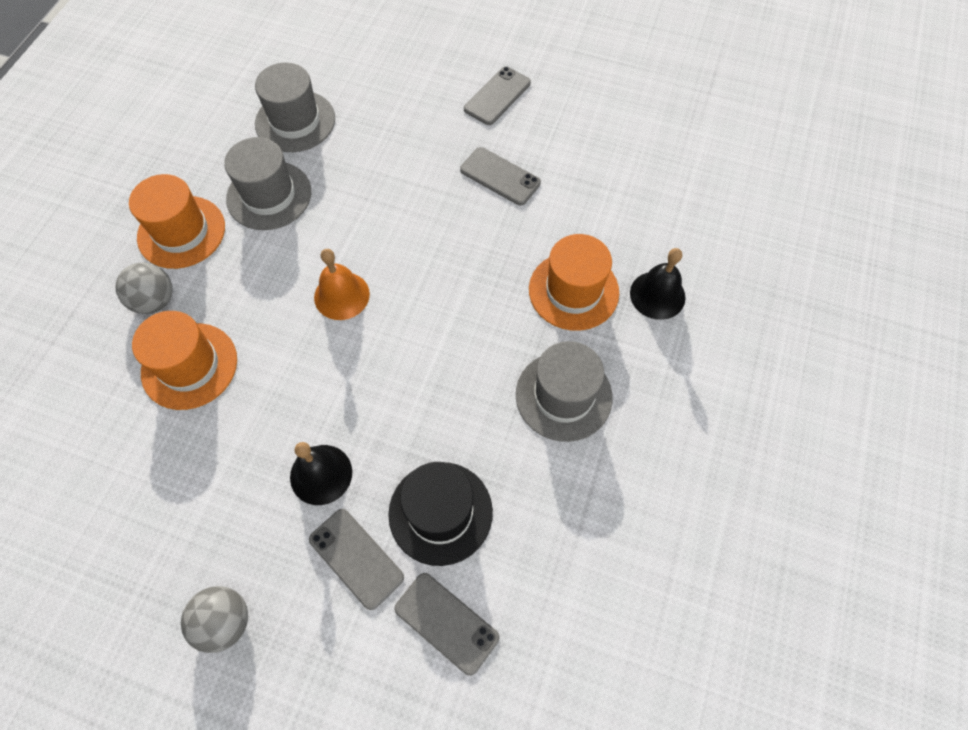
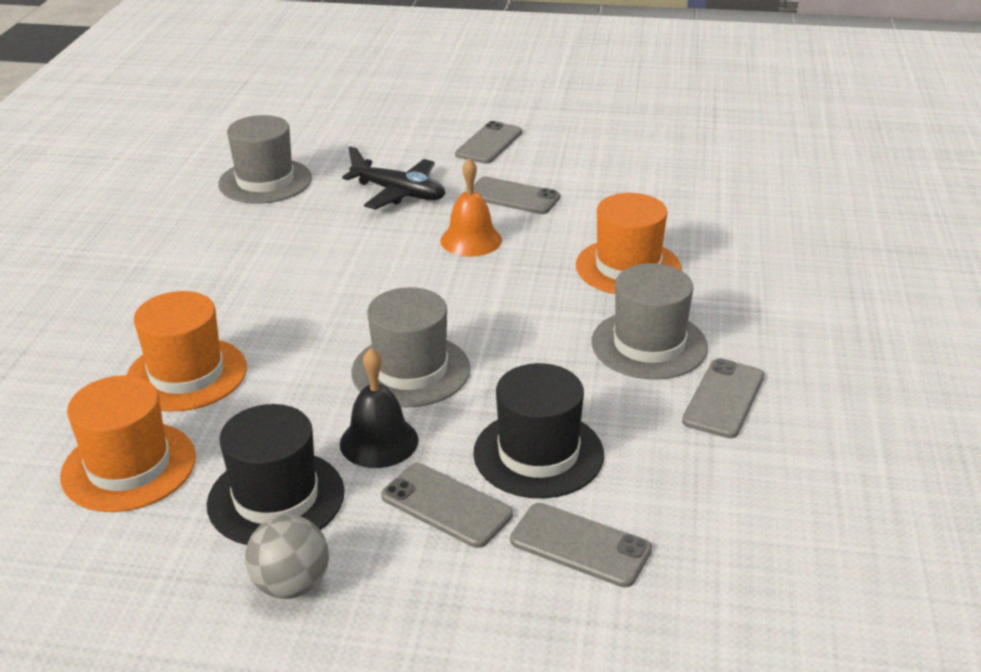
camera: 10 degrees left, 30 degrees down
grey ball [115,263,173,314] -> none
orange hat [129,174,225,269] -> orange hat moved to [60,375,196,512]
grey hat [224,137,311,230] -> grey hat moved to [351,287,470,408]
orange bell [314,249,370,320] -> orange bell moved to [440,158,502,257]
black bell [630,248,685,320] -> none
none -> black hat [207,404,345,545]
none -> black plane [342,146,446,210]
none -> grey phone [682,358,764,438]

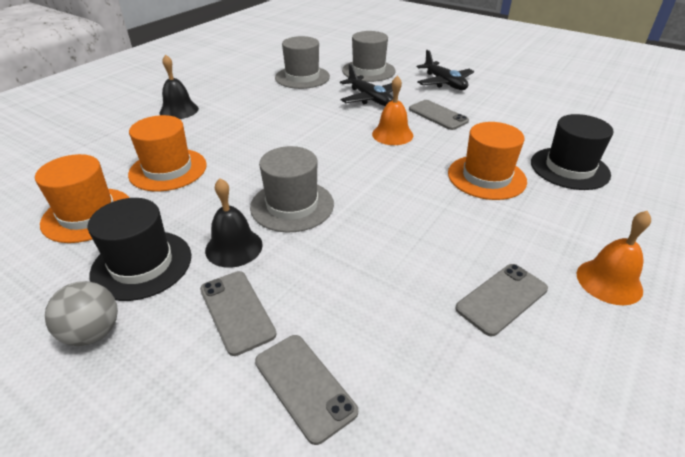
camera: 25 degrees right, 5 degrees up
grey phone [455,121,522,164] -> black plane [417,50,474,90]
black hat [473,363,604,498] -> black hat moved to [531,114,613,190]
grey hat [591,263,708,380] -> grey hat moved to [342,31,396,82]
none -> black bell [159,54,199,119]
none -> orange bell [577,211,651,305]

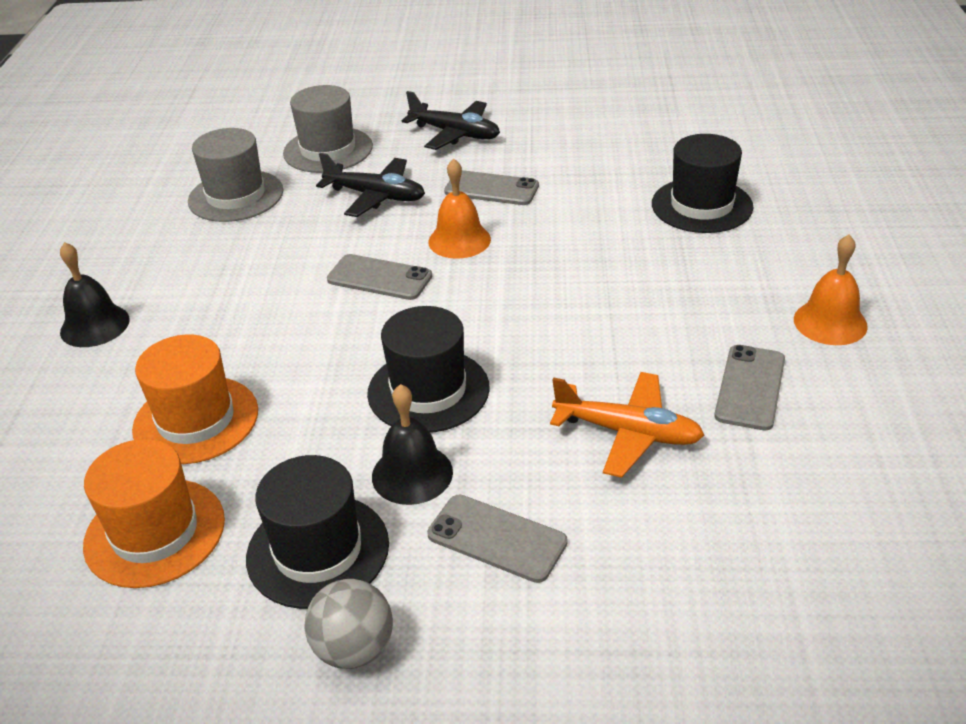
camera: 30 degrees left, 0 degrees up
grey hat [250,146,334,232] -> black hat [367,306,490,433]
grey phone [255,335,358,445] -> grey phone moved to [327,254,432,300]
orange hat [448,122,527,200] -> none
none -> orange plane [550,372,704,478]

